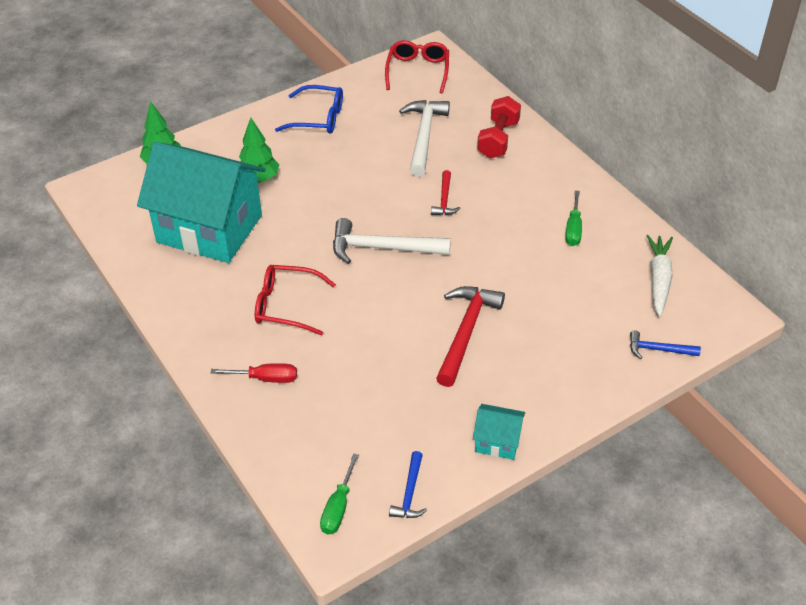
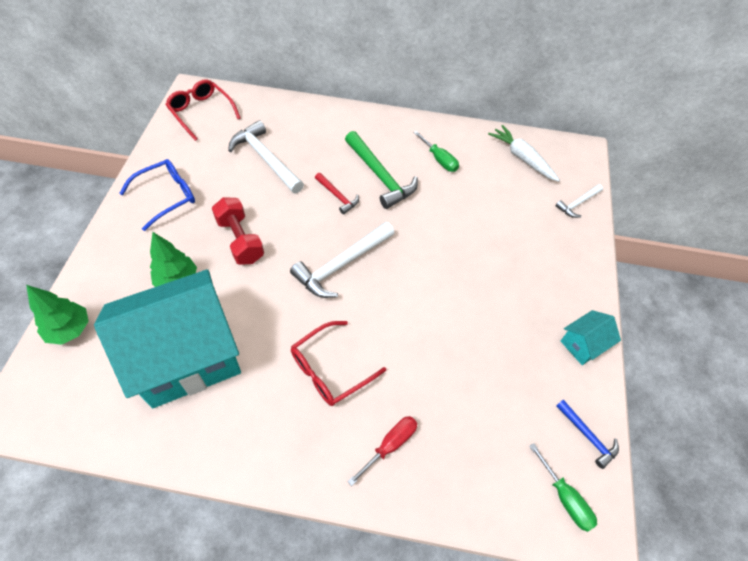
camera: 50 degrees left, 10 degrees up
red hammer [436,286,505,387] -> none
red dumbbell [477,96,521,158] -> red dumbbell moved to [212,197,264,265]
blue hammer [630,330,701,359] -> white hammer [556,184,603,218]
none -> green hammer [345,131,418,209]

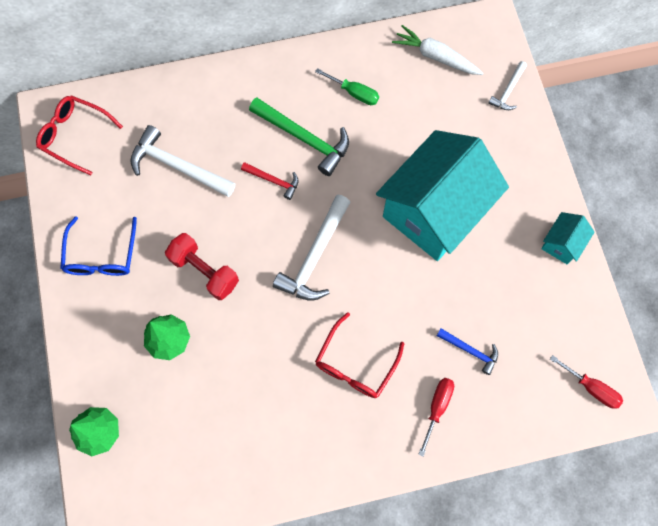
camera: 20 degrees left, 15 degrees up
turquoise house [94,269,241,408] -> turquoise house moved to [376,130,509,261]
blue glasses [119,159,195,231] -> blue glasses turned 150 degrees clockwise [60,216,137,276]
green screwdriver [529,443,597,532] -> red screwdriver [550,355,623,409]
blue hammer [556,399,619,469] -> blue hammer moved to [437,328,498,375]

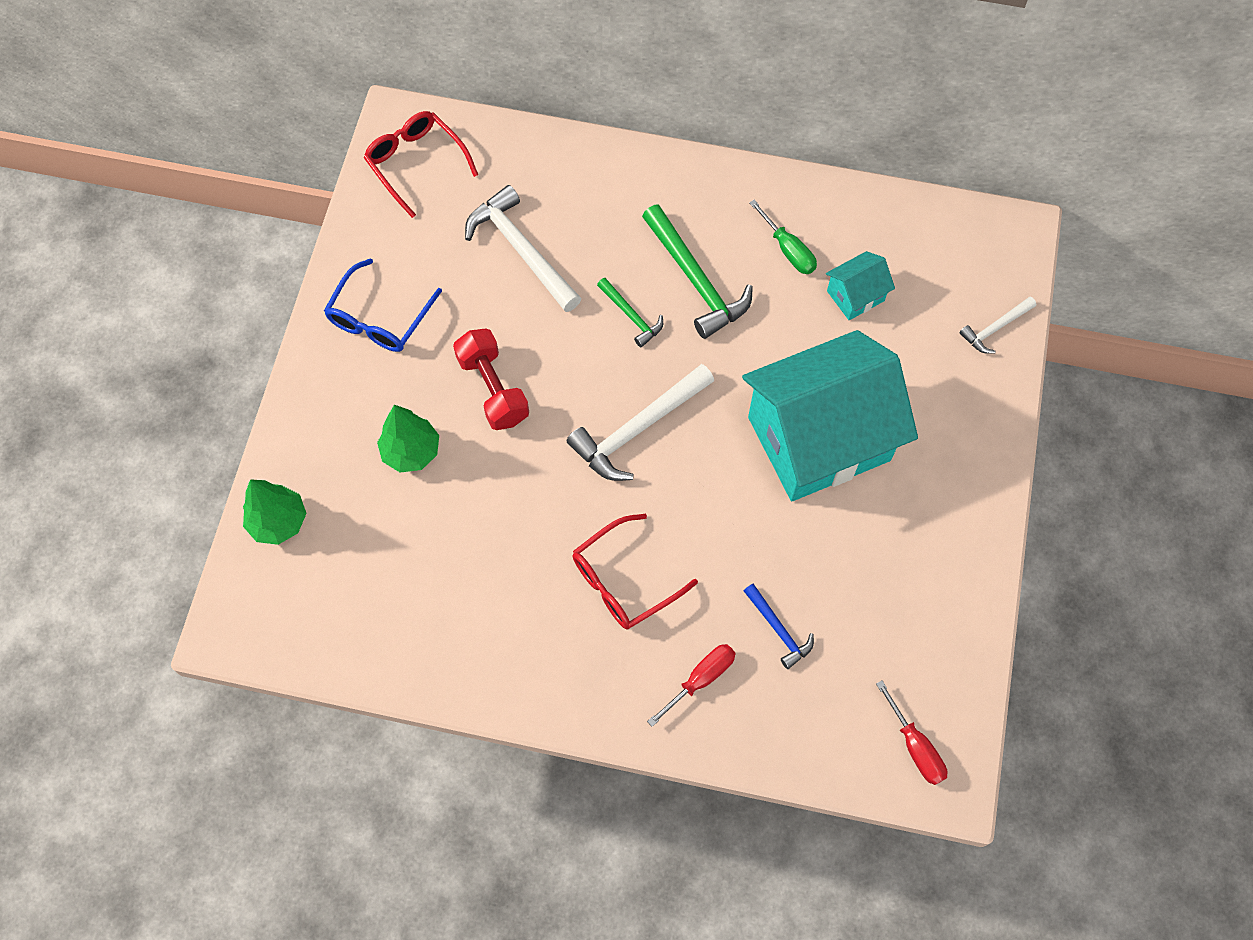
camera: 25 degrees right, 5 degrees down
red hammer [241,162,298,200] -> green hammer [597,278,663,347]
white carrot [392,25,483,75] -> none
turquoise house [541,212,594,264] -> turquoise house moved to [826,251,895,320]

